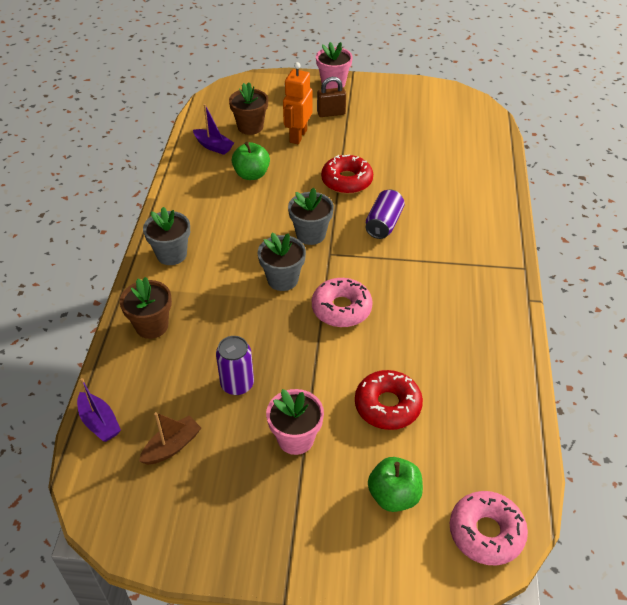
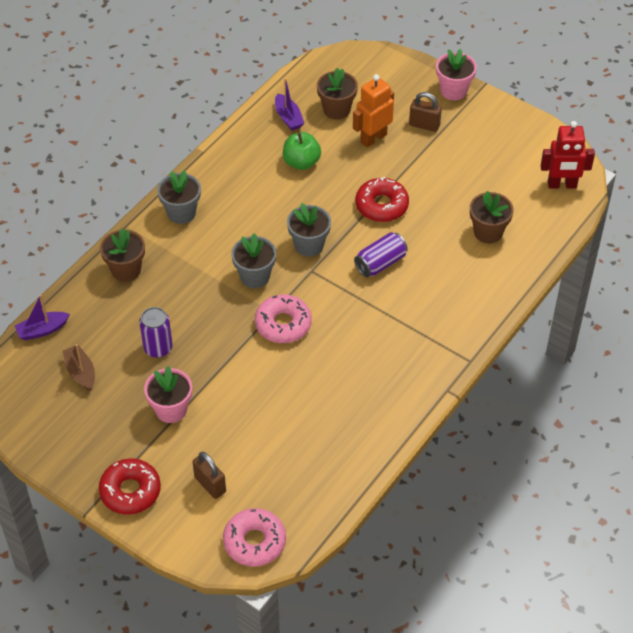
camera: 30 degrees right, 5 degrees up
purple boat [77,378,121,442] -> purple boat turned 75 degrees clockwise [15,294,70,340]
brown boat [139,412,201,465] -> brown boat turned 105 degrees counterclockwise [63,344,95,391]
red donut [355,370,423,430] -> red donut moved to [99,458,161,514]
green apple [368,457,423,512] -> brown padlock [193,452,226,499]
none -> brown flower pot [470,191,514,244]
none -> red robot [541,121,595,189]

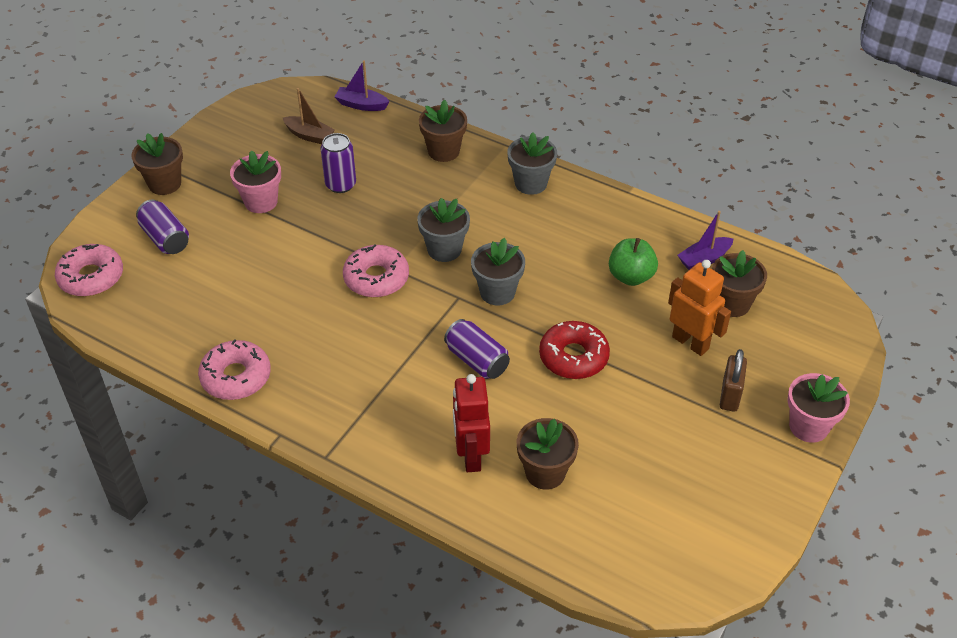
camera: 85 degrees right, 5 degrees down
purple boat [15,294,70,340] -> purple boat turned 45 degrees counterclockwise [334,60,390,111]
brown boat [63,344,95,391] -> brown boat turned 60 degrees clockwise [283,88,335,144]
red donut [99,458,161,514] -> brown flower pot [131,133,183,195]
brown padlock [193,452,226,499] -> purple can [136,200,189,254]
red robot [541,121,595,189] -> red robot moved to [453,374,490,472]
none -> pink donut [198,339,271,400]

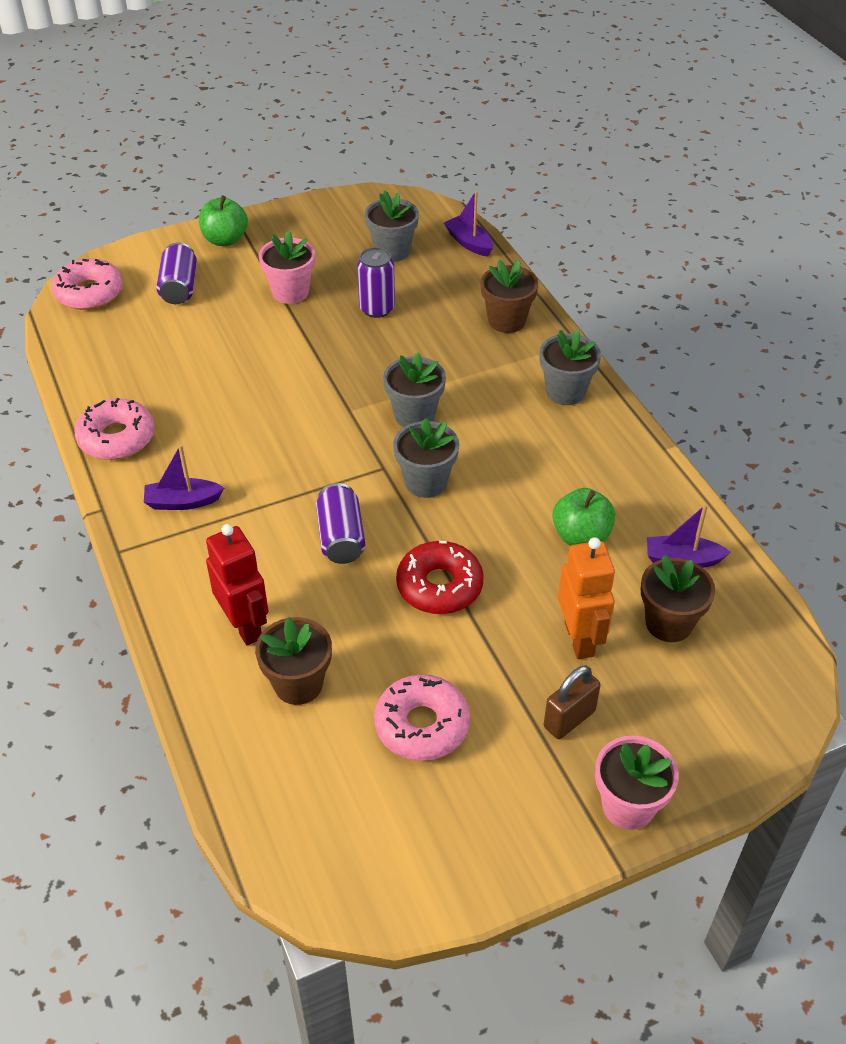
camera: 35 degrees right, 0 degrees up
brown flower pot [131,133,183,195] -> green apple [199,195,248,246]
brown boat [283,88,335,144] -> grey flower pot [365,190,419,262]
pink donut [343,245,409,298] -> pink donut moved to [374,674,470,761]
red robot [453,374,490,472] -> red robot turned 120 degrees clockwise [206,524,268,646]
none -> purple boat [144,445,224,510]

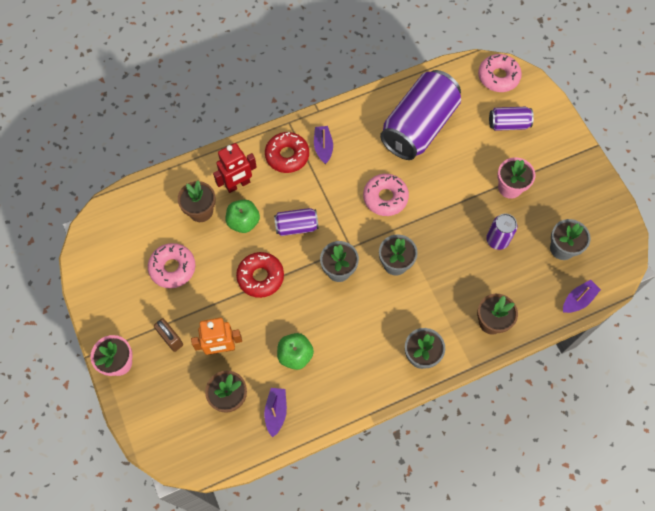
camera: 90 degrees right, 20 degrees up
pink donut [75,398,155,460] -> pink donut moved to [363,174,409,216]
green apple [199,195,248,246] -> green apple moved to [226,200,260,233]
none -> red donut [265,132,309,173]
none -> purple can [380,70,461,160]

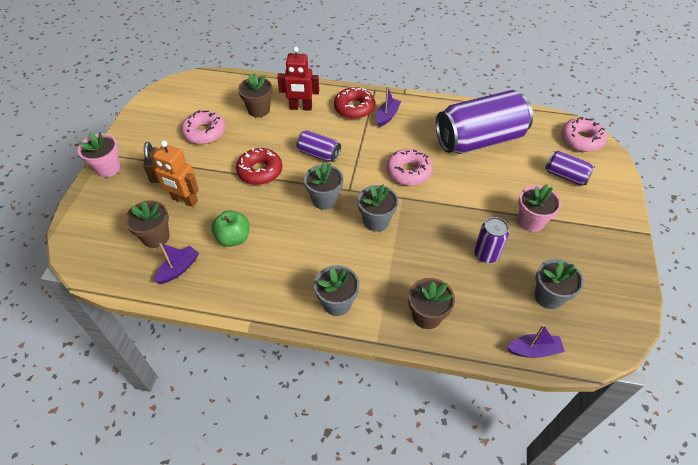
camera: 35 degrees right, 15 degrees down
green apple [226,200,260,233] -> none

